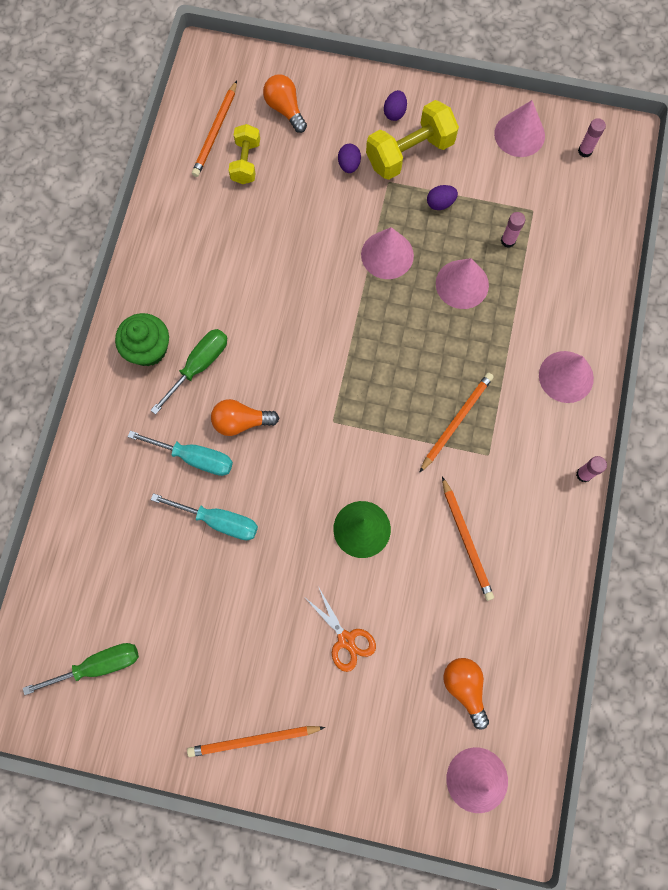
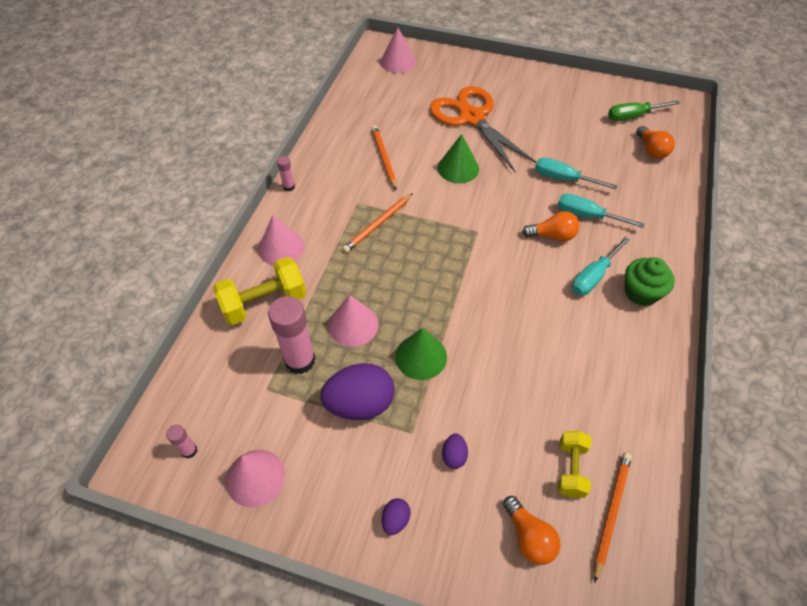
camera: 175 degrees left, 20 degrees down
green screwdriver [150,329,227,415] -> turquoise screwdriver [572,237,630,296]
orange pencil [187,726,325,757] -> none
orange scissors [305,588,376,672] -> orange scissors [430,86,537,172], size x2.22
pink cone [361,227,414,279] -> green cone [395,328,447,380]
yellow dumbbell [366,100,459,180] -> yellow dumbbell moved to [213,257,306,325]
purple egg [427,185,458,210] -> purple egg [320,363,395,420], size x2.21
orange light bulb [443,658,489,730] -> orange light bulb moved to [636,126,675,159]
pink glue stick [501,212,525,248] -> pink glue stick [268,296,315,374], size x2.10

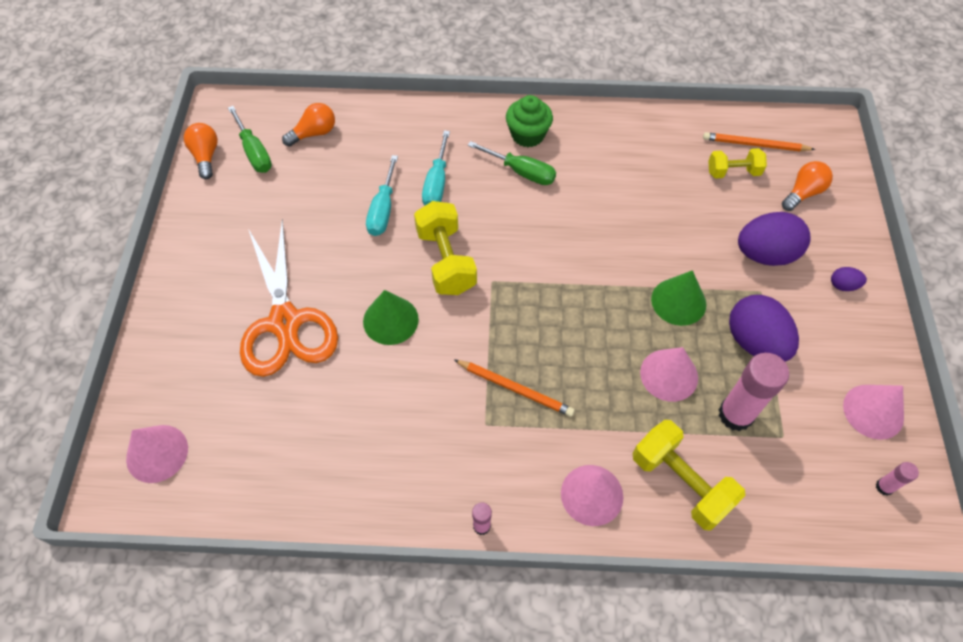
camera: 105 degrees left, 5 degrees up
orange pencil [372,125,397,190] -> none
orange scissors [430,86,537,172] -> orange scissors turned 60 degrees counterclockwise [240,219,338,377]
purple egg [442,433,468,469] -> purple egg [738,212,811,266], size x2.21
orange light bulb [522,211,579,241] -> orange light bulb moved to [184,123,218,179]
turquoise screwdriver [572,237,630,296] -> green screwdriver [468,141,556,185]
none -> yellow dumbbell [414,201,477,295]

